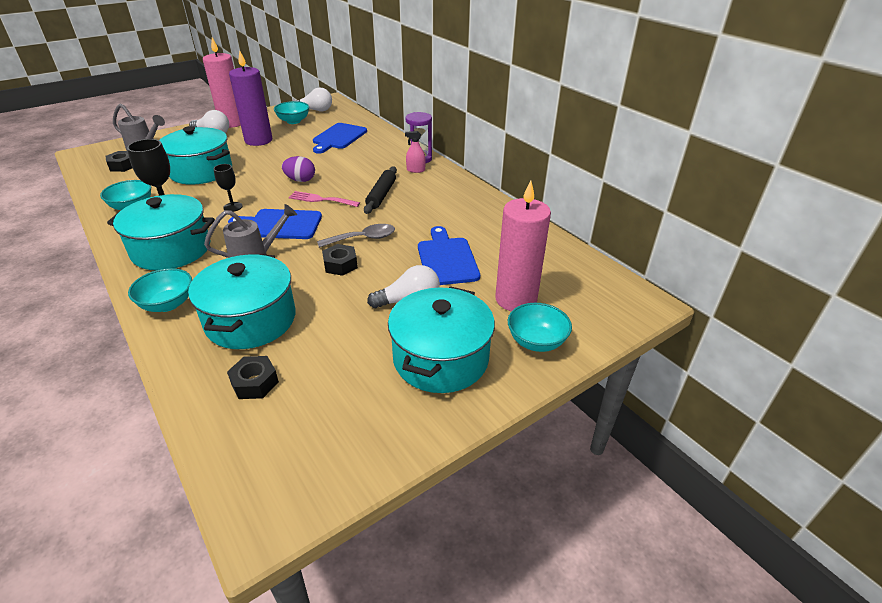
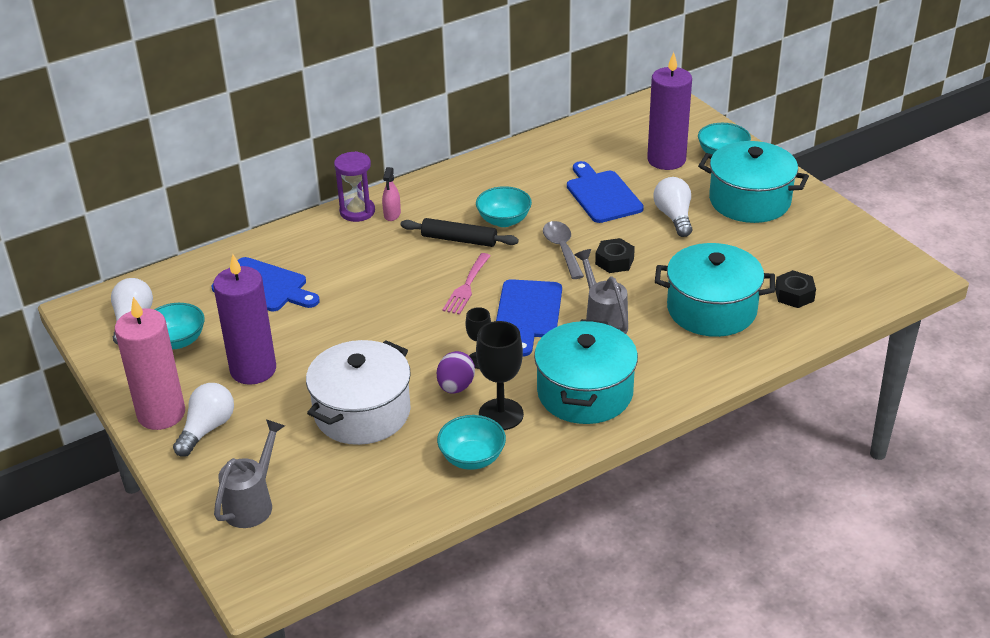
camera: 85 degrees left, 0 degrees up
black nut [105,151,132,172] -> none
turquoise bowl [128,268,192,312] -> turquoise bowl moved to [476,186,532,227]
turquoise pot [159,126,232,185] -> white pot [306,340,411,445]
purple egg [282,156,315,182] -> purple egg moved to [437,351,475,394]
blue cutting board [418,226,480,285] -> blue cutting board turned 75 degrees clockwise [567,161,644,223]
pink candle [495,181,551,311] -> purple candle [647,52,692,170]

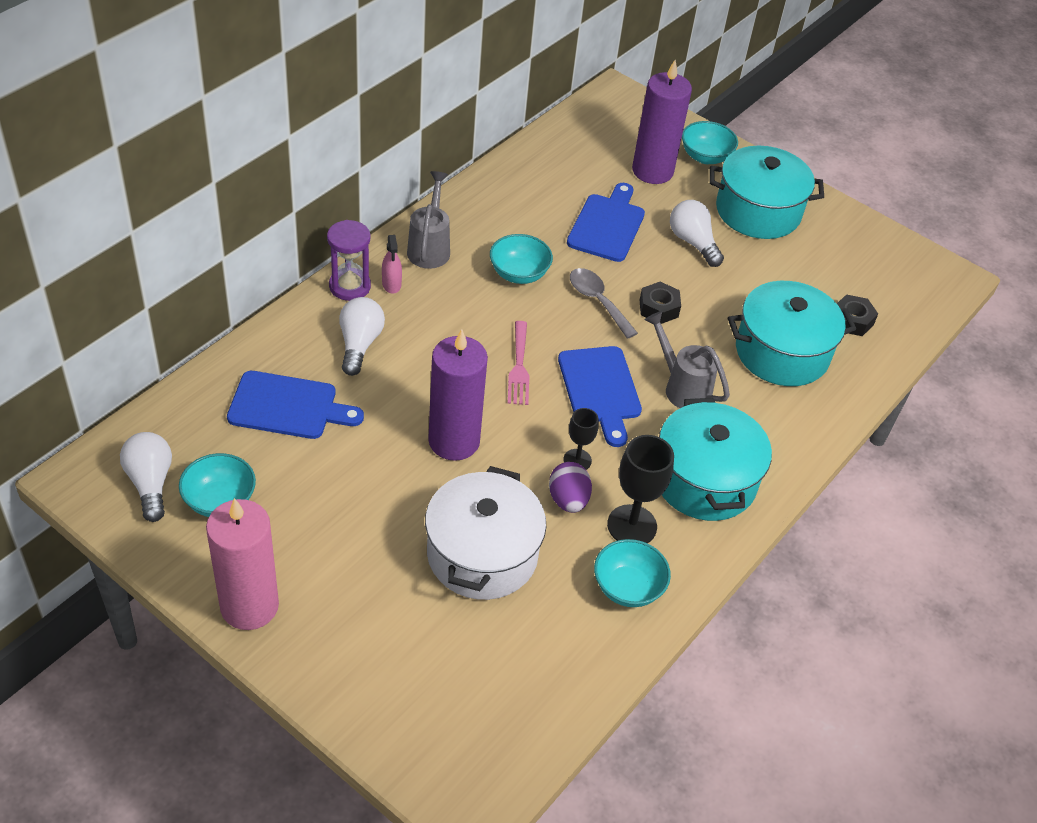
camera: 25 degrees left, 10 degrees up
white light bulb [173,383,234,457] -> white light bulb moved to [339,297,385,376]
purple candle [213,254,276,385] -> purple candle moved to [428,329,488,461]
grey watering can [214,419,285,528] -> grey watering can moved to [407,171,450,269]
black rolling pin [400,218,519,247] -> none
blue cutting board [567,161,644,223] -> blue cutting board turned 60 degrees clockwise [567,183,645,262]

